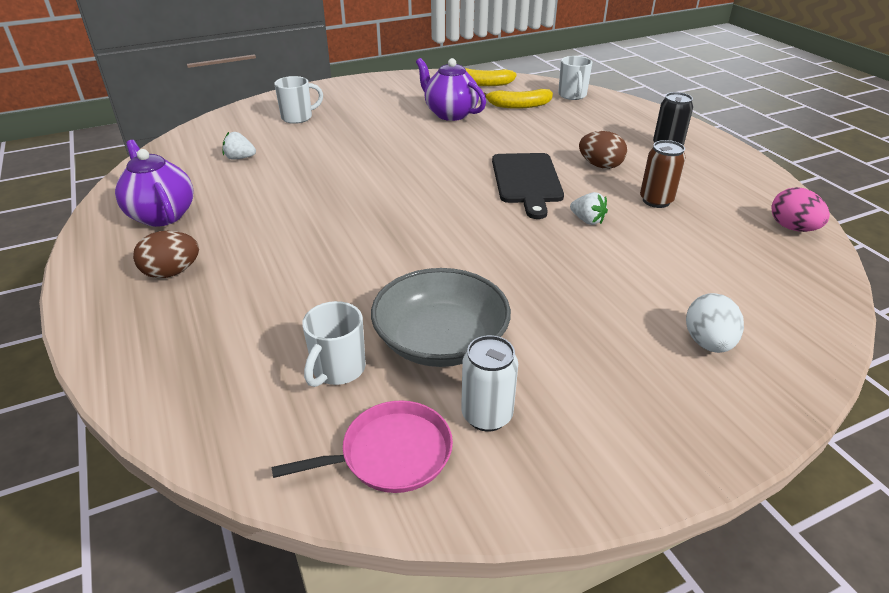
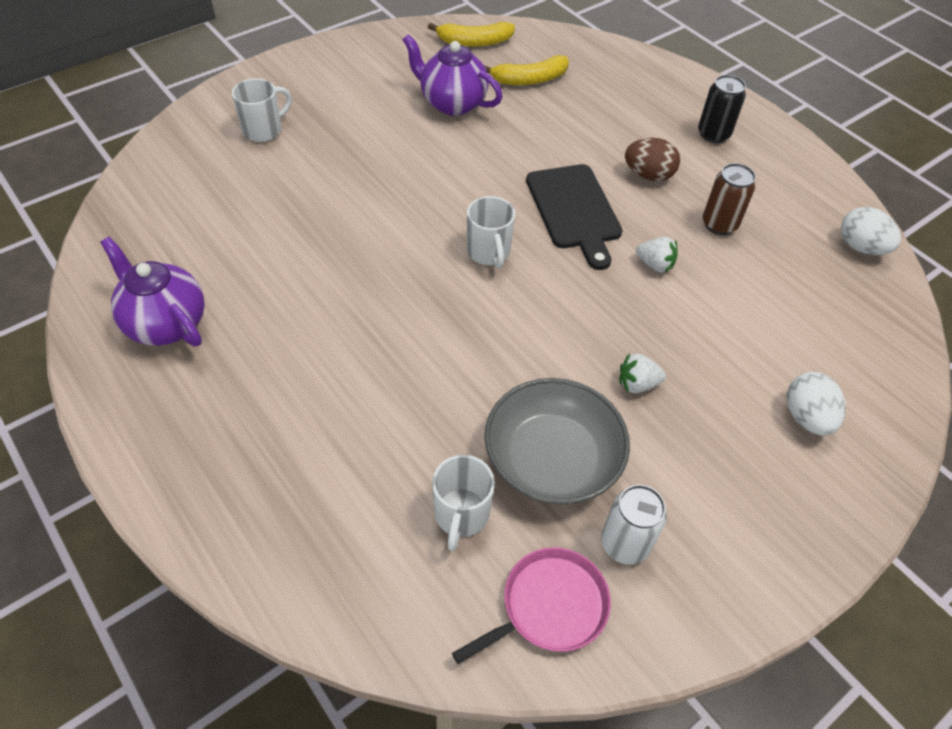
camera: 15 degrees left, 15 degrees up
brown egg [133,231,199,278] -> none
white strawberry [222,132,256,159] -> white strawberry moved to [619,353,666,394]
white mug [558,56,592,100] -> white mug moved to [467,196,515,268]
pink egg [772,187,830,232] -> white egg [841,207,901,255]

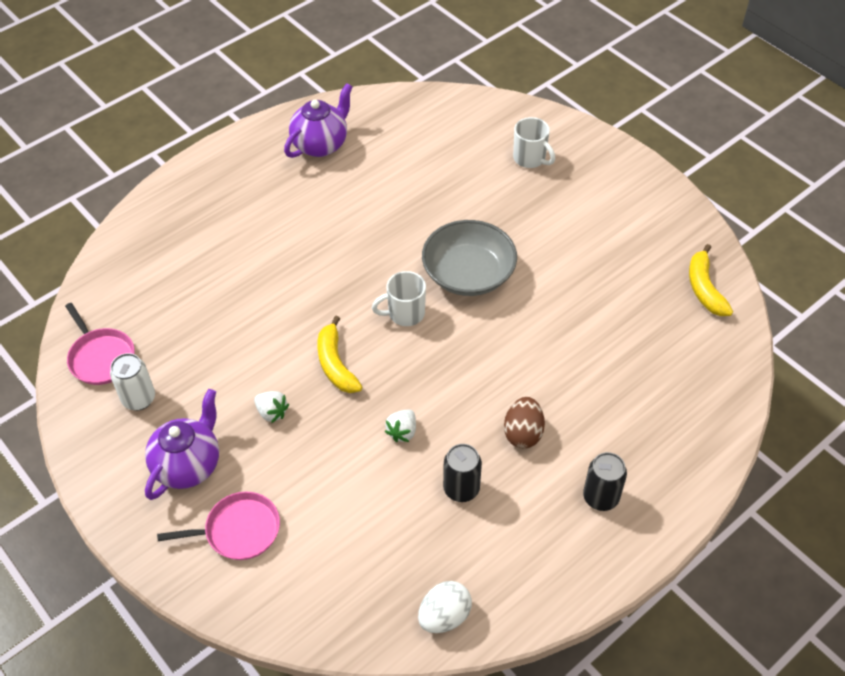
camera: 90 degrees right, 0 degrees up
purple teapot [403,34,503,116] -> purple teapot moved to [145,389,219,500]
white mug [432,455,495,551] -> none
yellow banana [484,55,569,85] -> yellow banana moved to [317,316,362,393]
grey bowl [484,378,630,504] -> grey bowl moved to [422,220,517,296]
black cutting board [526,164,623,270] -> none
white strawberry [619,353,666,394] -> white strawberry turned 135 degrees clockwise [254,391,289,423]
brown can [703,163,756,235] -> black can [443,444,482,502]
white egg [787,372,845,436] -> pink pan [157,492,280,560]

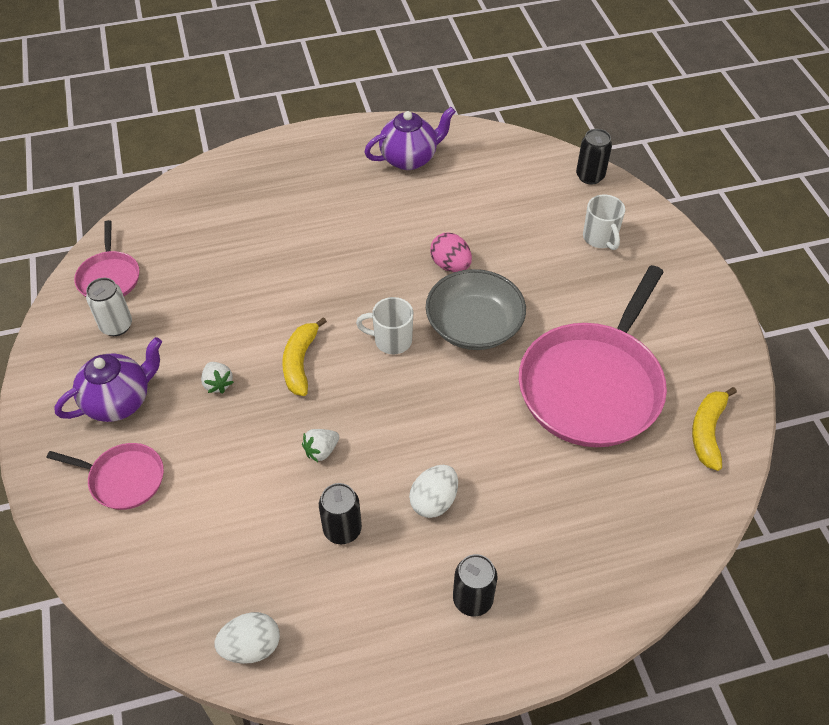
camera: 25 degrees right, 0 degrees up
brown egg [504,397,545,448] -> white egg [409,465,458,518]
none -> pink egg [430,233,472,272]
none -> pink pan [519,265,667,447]
none -> black can [576,129,612,185]

